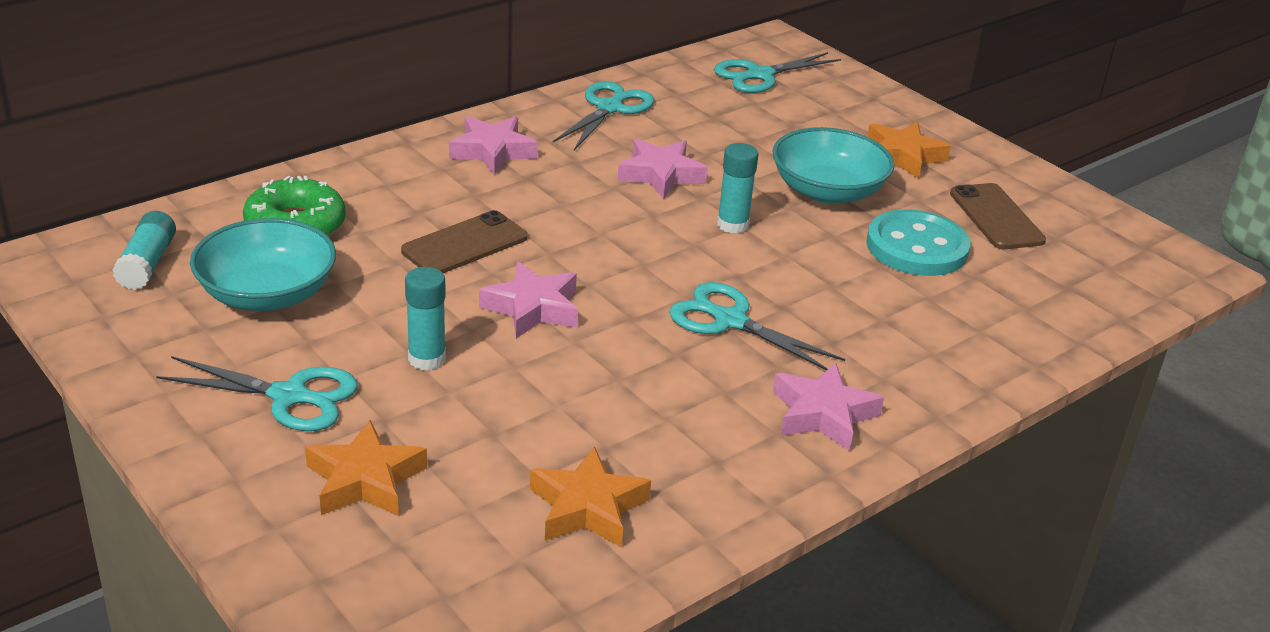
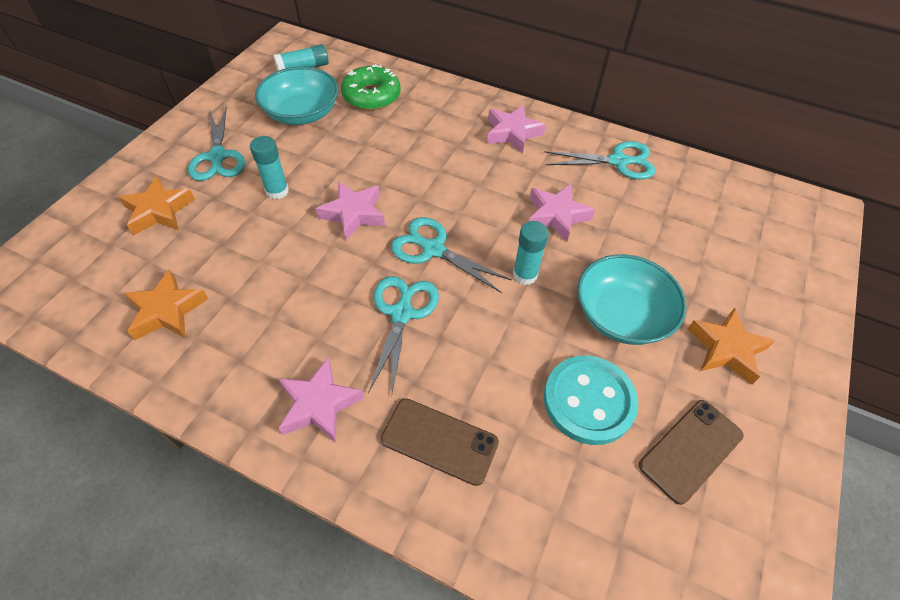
camera: 65 degrees right, 20 degrees up
brown phone [401,210,528,273] -> brown phone moved to [381,398,499,486]
turquoise scissors [714,52,841,93] -> turquoise scissors moved to [391,217,512,293]

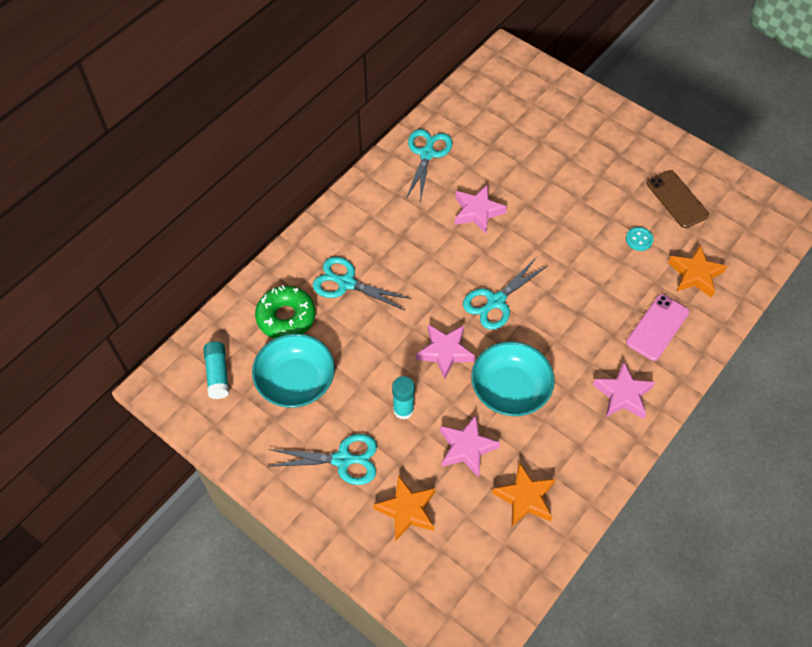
camera: 75 degrees left, 5 degrees up
turquoise scissors [368,276,439,398] -> turquoise scissors moved to [313,257,412,311]
brown phone [381,398,499,486] -> pink phone [626,294,689,361]
pink star [487,105,546,154] -> pink star moved to [440,415,500,477]
turquoise glue stick [513,221,549,285] -> none
turquoise button [544,355,638,445] -> turquoise button [626,227,654,251], size x0.45
turquoise bowl [577,254,686,345] -> turquoise bowl moved to [471,341,555,416]
orange star [688,308,775,385] -> orange star moved to [668,245,727,298]

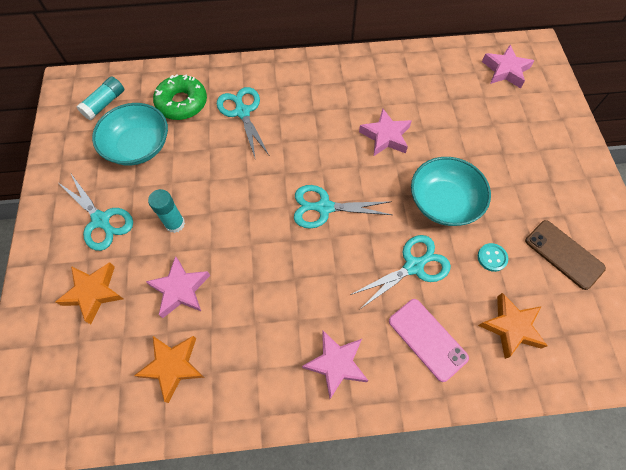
camera: 45 degrees right, 5 degrees up
turquoise scissors [406,129,453,203] -> turquoise scissors moved to [350,235,451,309]
pink star [416,324,475,379] -> pink star moved to [482,45,534,88]
turquoise bowl [471,341,555,416] -> turquoise bowl moved to [411,157,491,226]
pink phone [626,294,689,361] -> pink phone turned 60 degrees clockwise [389,299,469,382]
brown phone [647,170,709,228] -> brown phone turned 60 degrees counterclockwise [525,220,606,290]

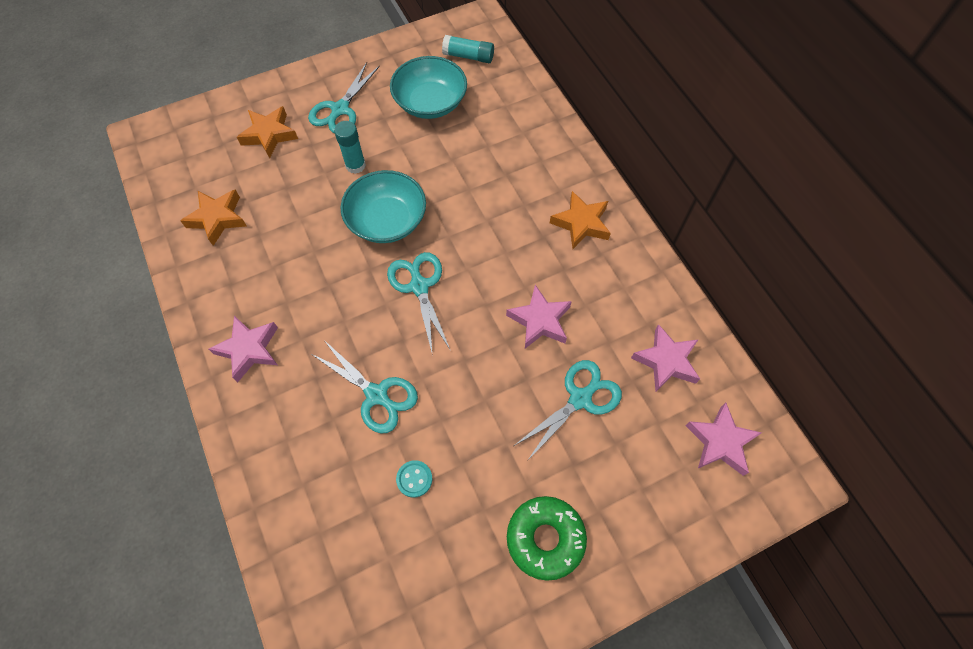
camera: 70 degrees right, 0 degrees up
pink star [146,256,210,318] -> pink star moved to [631,324,700,391]
green donut [153,74,207,120] -> green donut moved to [507,496,587,581]
turquoise scissors [217,87,269,157] -> turquoise scissors moved to [514,360,622,461]
pink phone [389,299,469,382] -> none
turquoise bowl [411,157,491,226] -> turquoise bowl moved to [341,170,426,243]
orange star [478,293,548,359] -> orange star moved to [550,191,611,249]
brown phone [525,220,606,290] -> none

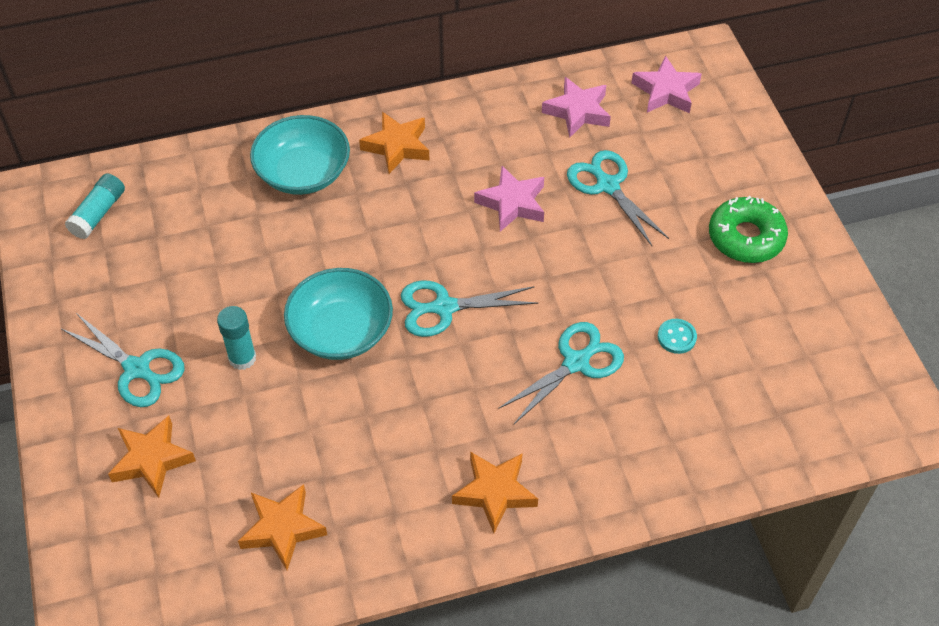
camera: 80 degrees left, 10 degrees down
pink star [209,316,278,383] -> orange star [452,452,538,533]
turquoise bowl [390,56,467,119] -> turquoise bowl moved to [250,115,350,195]

